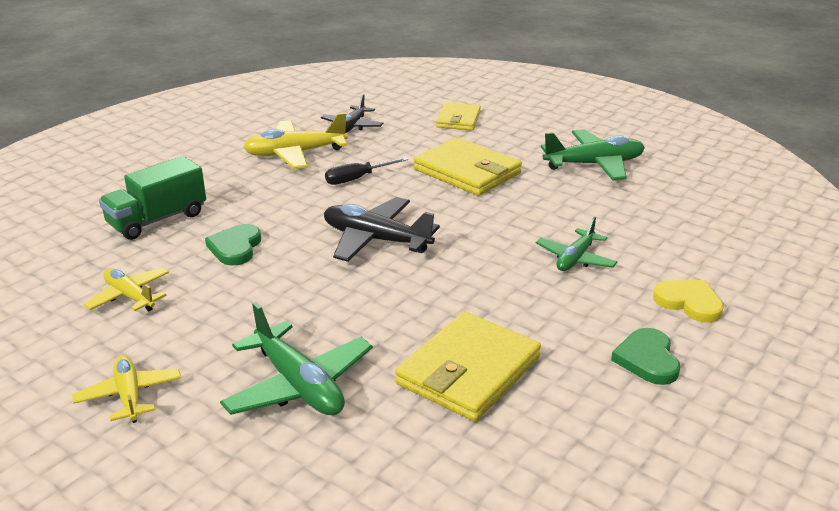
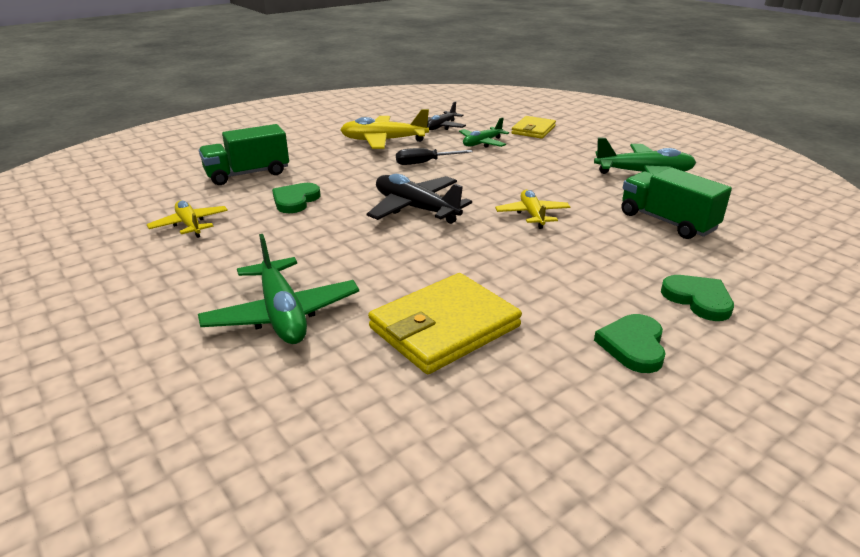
camera: 15 degrees right, 0 degrees up
yellow plane [72,355,181,423] -> yellow plane moved to [495,190,571,229]
yellow wallet [413,137,522,196] -> none
green plane [536,217,617,271] -> green plane moved to [459,117,509,148]
yellow heart [653,280,724,323] -> green heart [661,275,734,321]
none -> green truck [621,168,732,239]

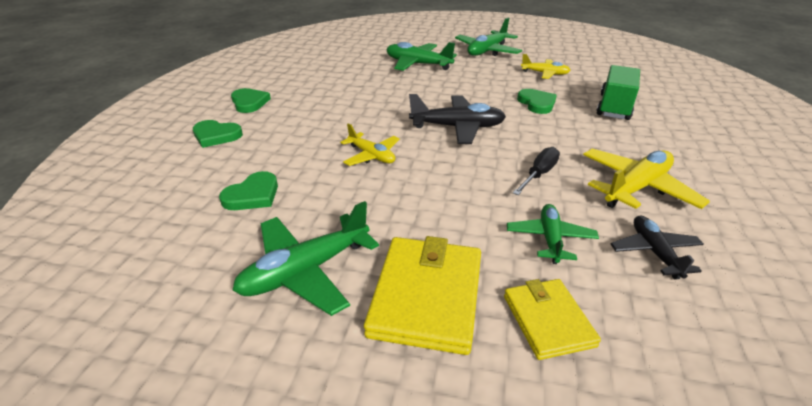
camera: 140 degrees right, 5 degrees up
yellow wallet [368,273,522,374] -> yellow wallet moved to [364,236,481,355]
green truck [621,168,732,239] -> green heart [219,171,278,210]
none -> green plane [455,18,522,56]

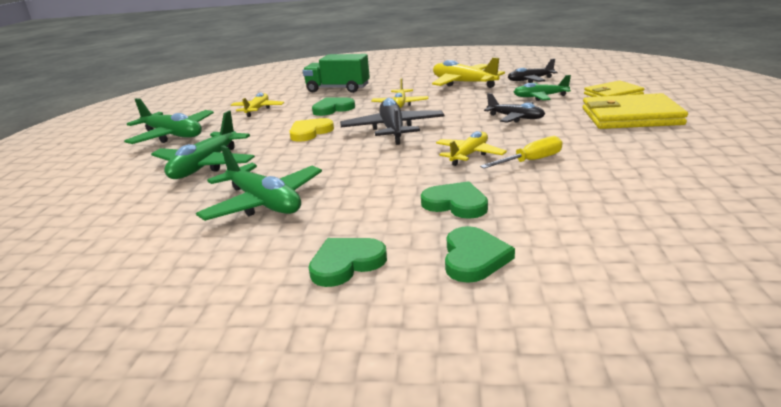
camera: 95 degrees left, 10 degrees down
green heart [219,171,278,210] -> green heart moved to [421,181,488,219]
green plane [233,201,379,316] -> green plane moved to [196,145,322,221]
black screwdriver [513,147,560,195] -> none
none -> yellow heart [289,118,334,142]
none -> yellow plane [371,78,429,108]
none -> yellow screwdriver [480,136,563,169]
none -> black plane [484,93,545,123]

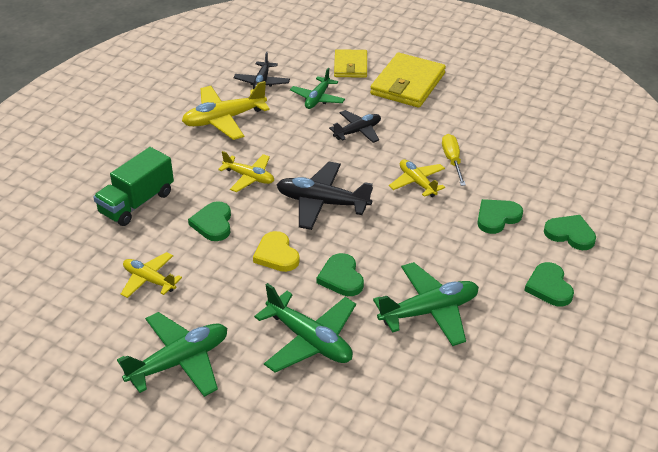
camera: 70 degrees left, 15 degrees up
none -> green heart [316,253,364,296]

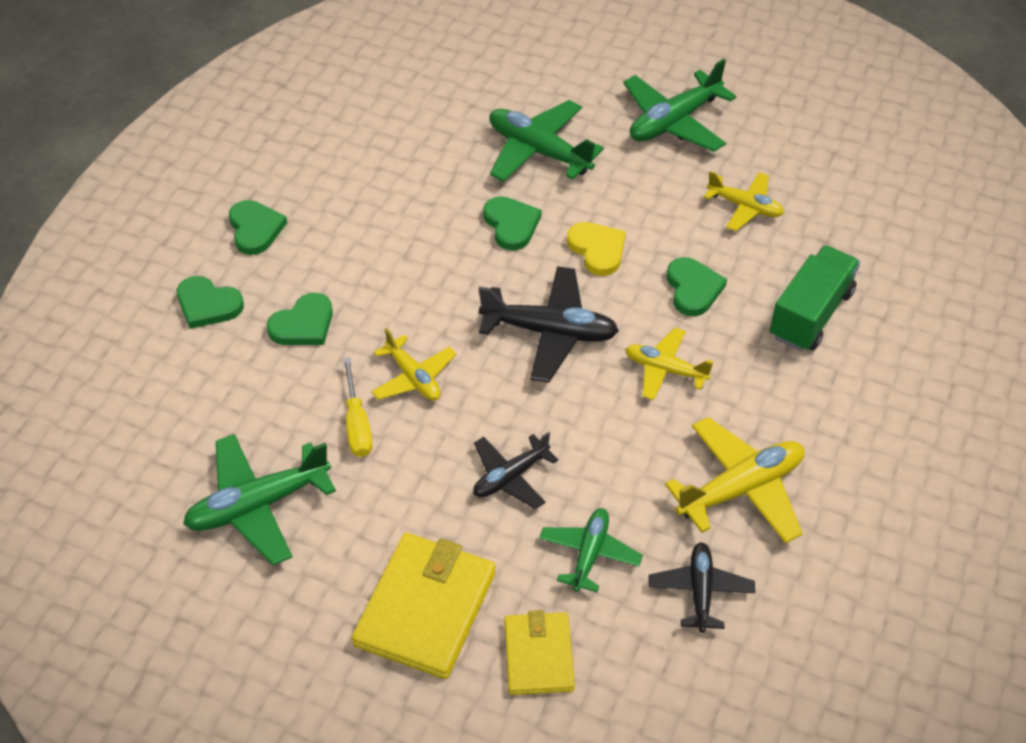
camera: 175 degrees right, 10 degrees up
green plane [373,262,479,346] -> green plane moved to [183,434,336,565]

